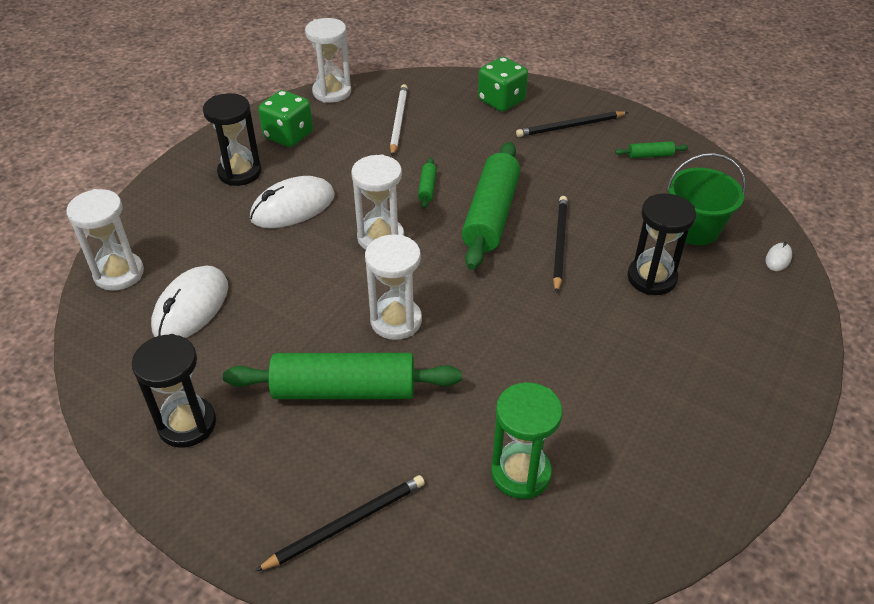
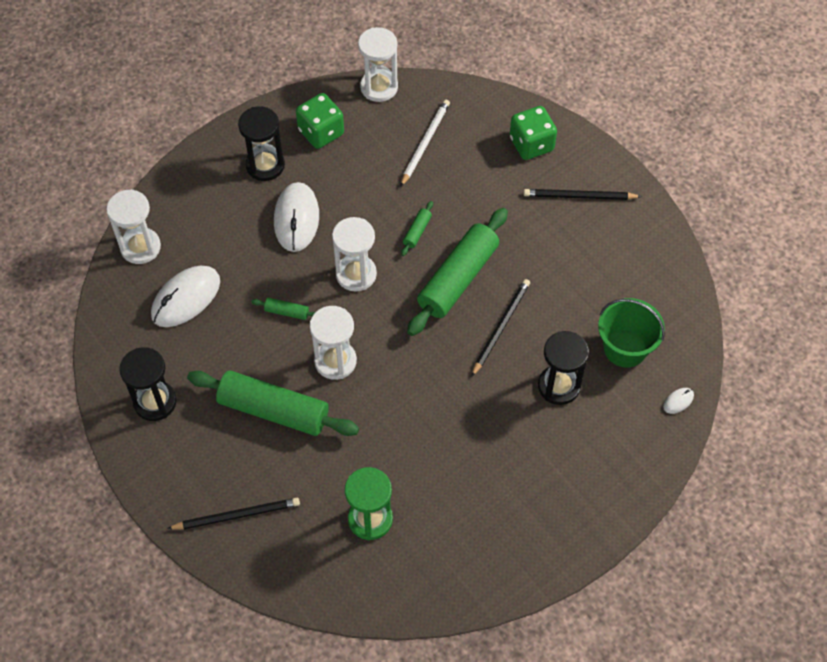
camera: 20 degrees right, 15 degrees up
white mouse [250,176,335,228] -> white mouse turned 75 degrees counterclockwise [274,182,319,252]
green rolling pin [615,141,688,158] -> green rolling pin moved to [251,298,315,320]

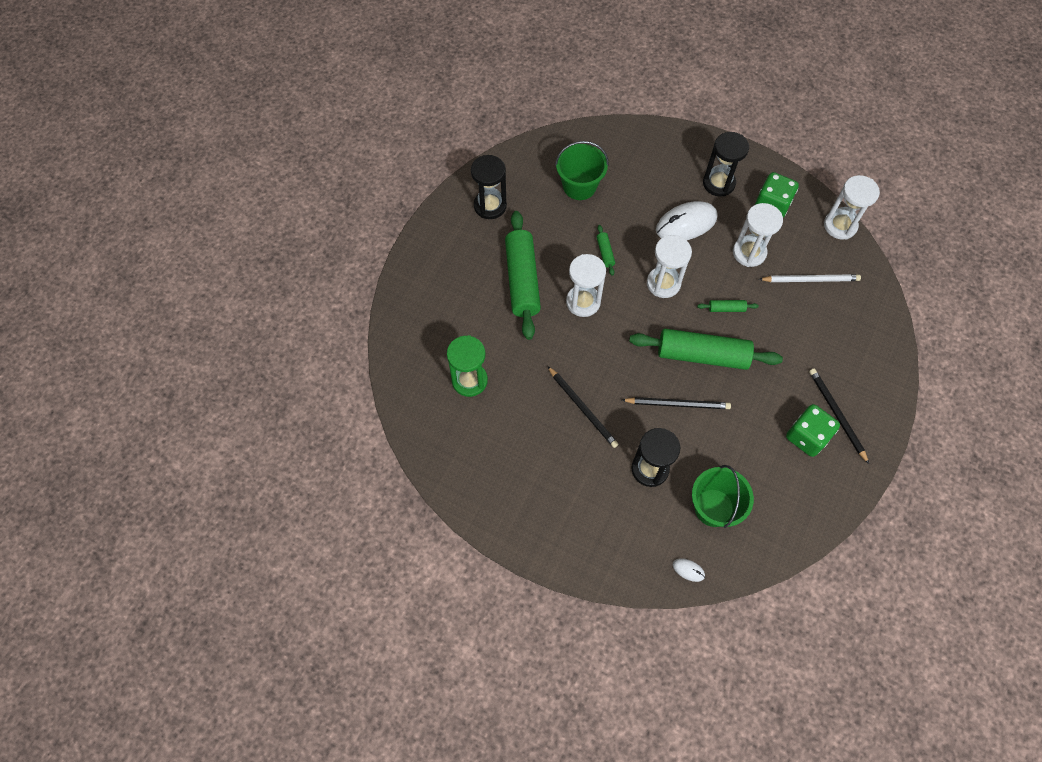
camera: 65 degrees right, 5 degrees up
white hourglass [106,189,161,264] -> white hourglass moved to [733,203,783,267]
white mouse [151,266,220,327] -> green bucket [555,141,609,200]
black pencil [167,498,300,529] -> black pencil moved to [548,366,618,448]
green dice [510,106,557,160] -> green dice moved to [786,404,840,457]

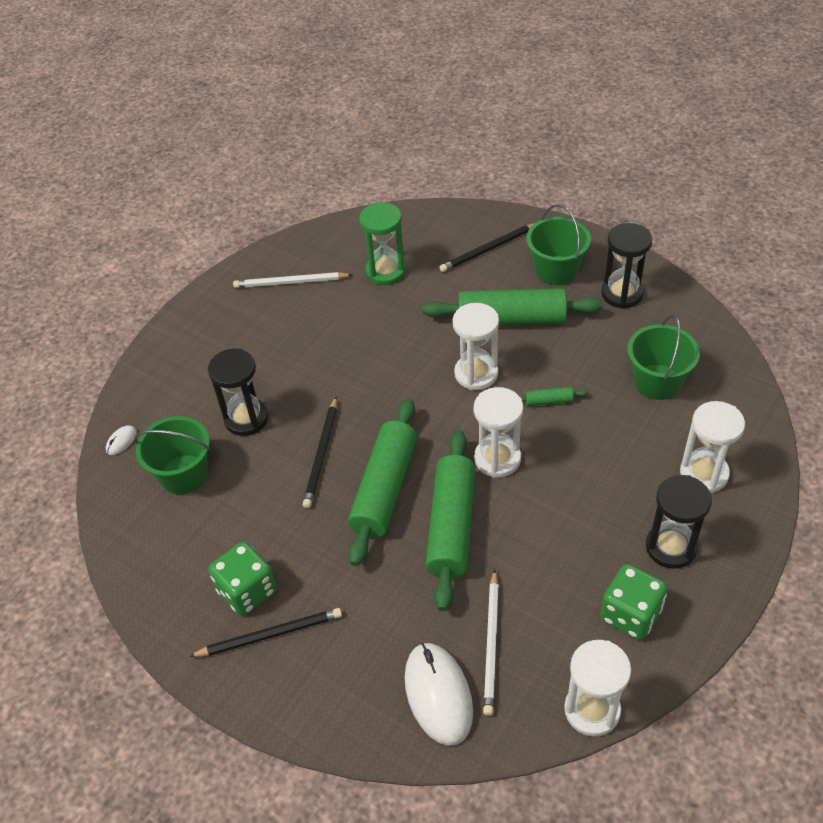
camera: 100 degrees right, 15 degrees down
black pencil [548,366,618,448] -> black pencil moved to [439,223,535,272]
white mouse [656,201,718,240] -> white mouse moved to [405,643,473,746]
green rolling pin [697,300,759,312] -> green rolling pin [426,430,476,611], size x2.42
white hourglass [733,203,783,267] -> white hourglass moved to [680,401,745,493]
none -> white pencil [233,272,353,288]
none -> green bucket [526,204,591,285]

